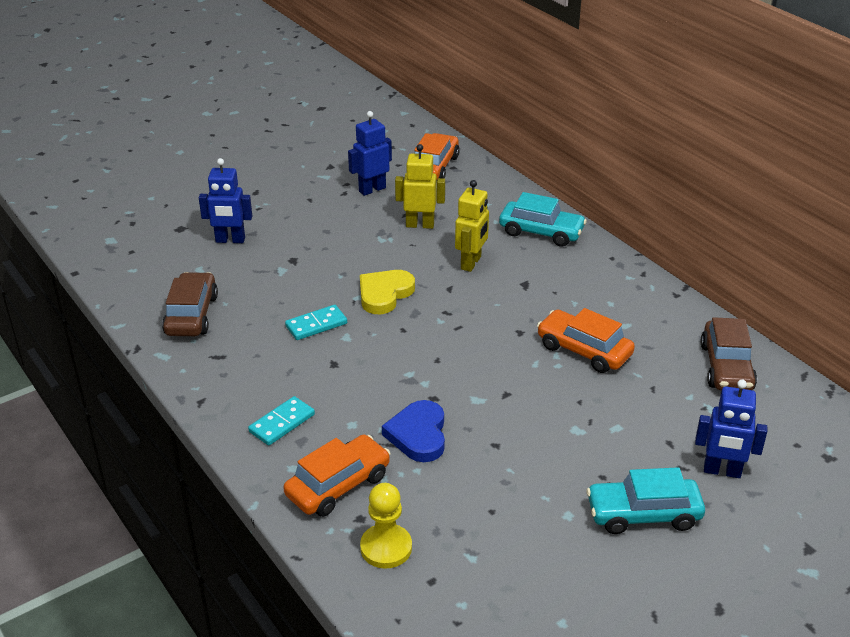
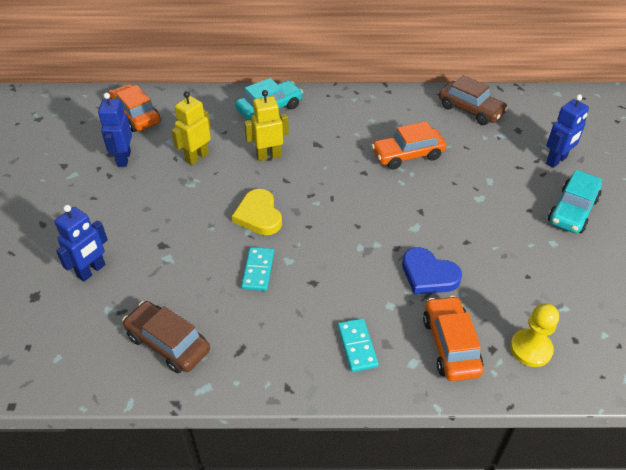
camera: 55 degrees left, 10 degrees up
yellow robot [455,180,489,272] -> yellow robot turned 75 degrees counterclockwise [244,90,289,161]

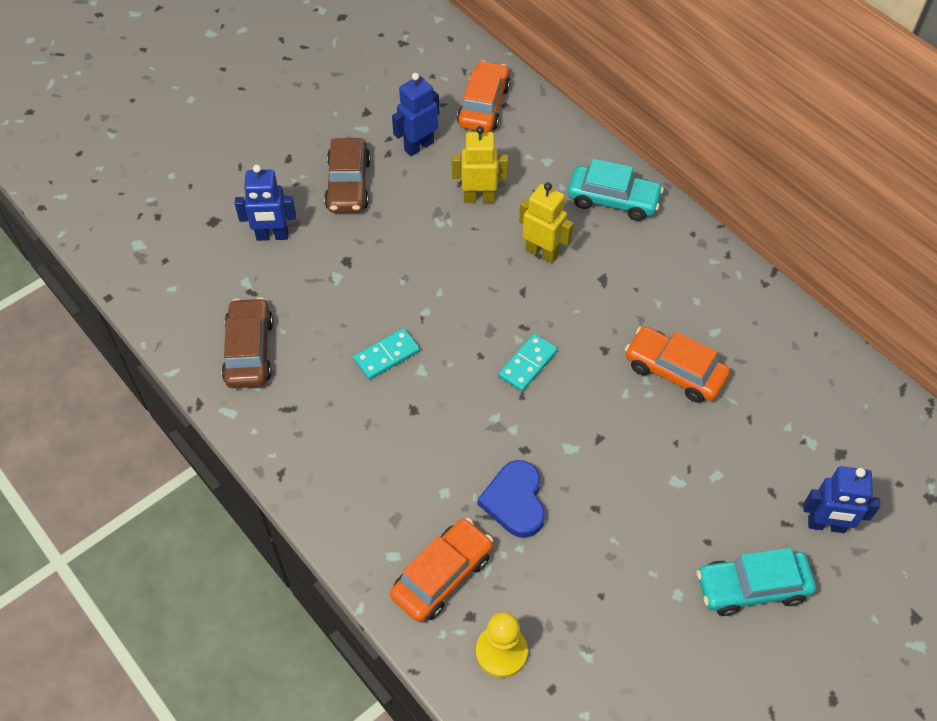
camera: 50 degrees right, 10 degrees up
yellow heart [232,189,282,235] -> none
turquoise domino [338,318,379,372] -> turquoise domino moved to [499,333,558,392]
brown car [439,75,508,125] -> brown car moved to [324,138,371,213]

